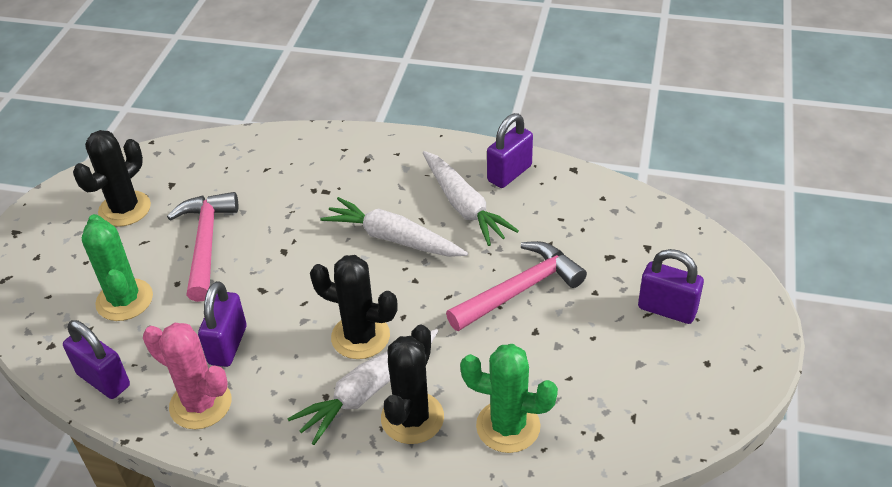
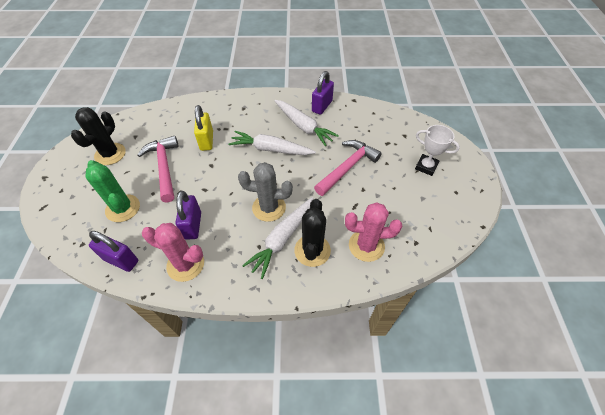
camera: 15 degrees left, 10 degrees up
black cactus [310,255,398,359] -> grey cactus [238,162,293,222]
green cactus [460,344,558,453] -> pink cactus [345,202,402,262]
purple padlock [638,249,704,324] -> white trophy [415,125,460,176]
none -> yellow padlock [194,105,213,151]

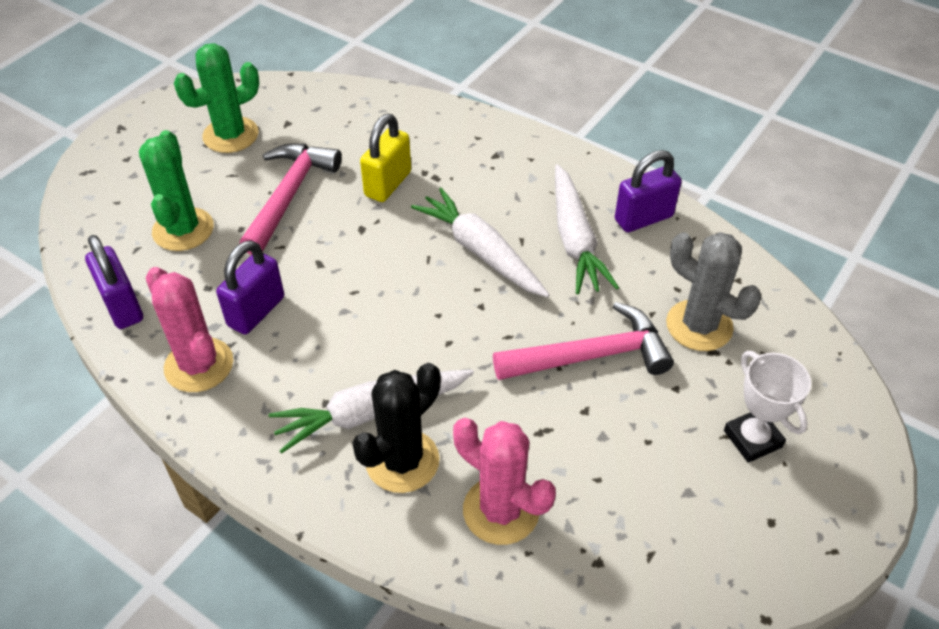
camera: 35 degrees right, 5 degrees down
black cactus [71,107,126,165] -> green cactus [174,43,259,153]
grey cactus [238,162,293,222] -> grey cactus moved to [666,232,761,351]

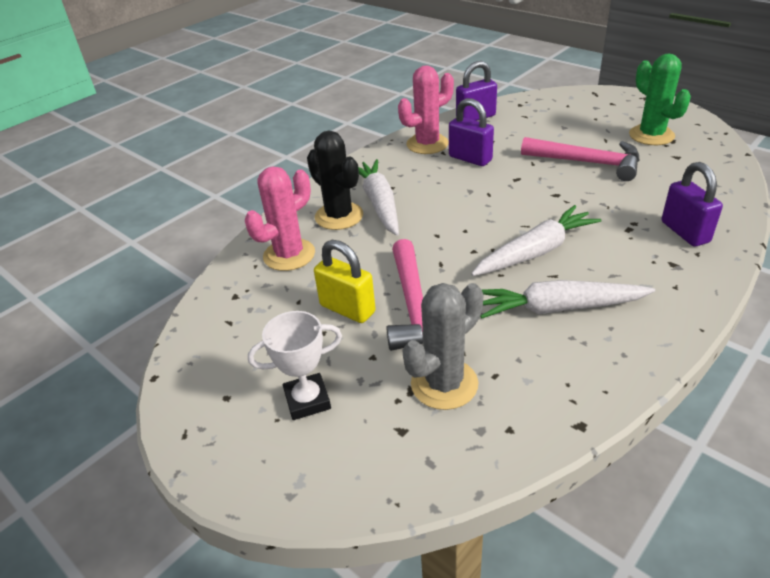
camera: 100 degrees right, 10 degrees down
green cactus [139,130,214,251] -> none
yellow padlock [360,114,411,202] -> yellow padlock moved to [314,240,376,323]
purple padlock [615,150,682,232] -> purple padlock moved to [662,162,723,246]

